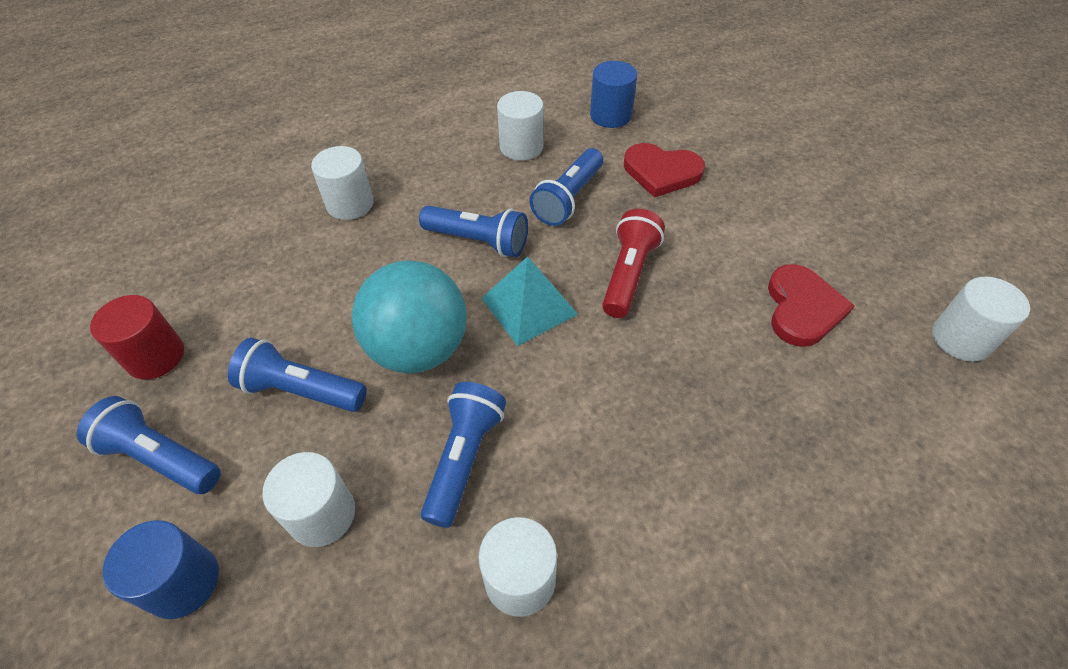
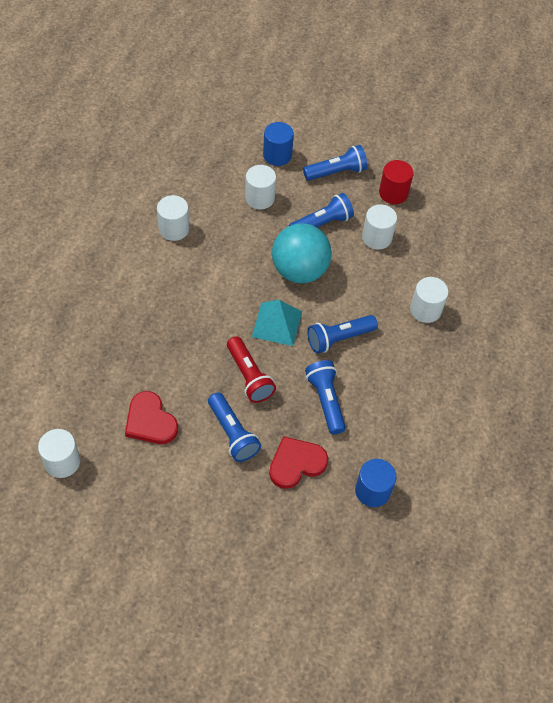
camera: 130 degrees right, 5 degrees up
blue flashlight [421,382,506,528] -> blue flashlight moved to [208,392,261,462]
white cylinder [497,91,544,161] -> white cylinder moved to [362,204,397,250]

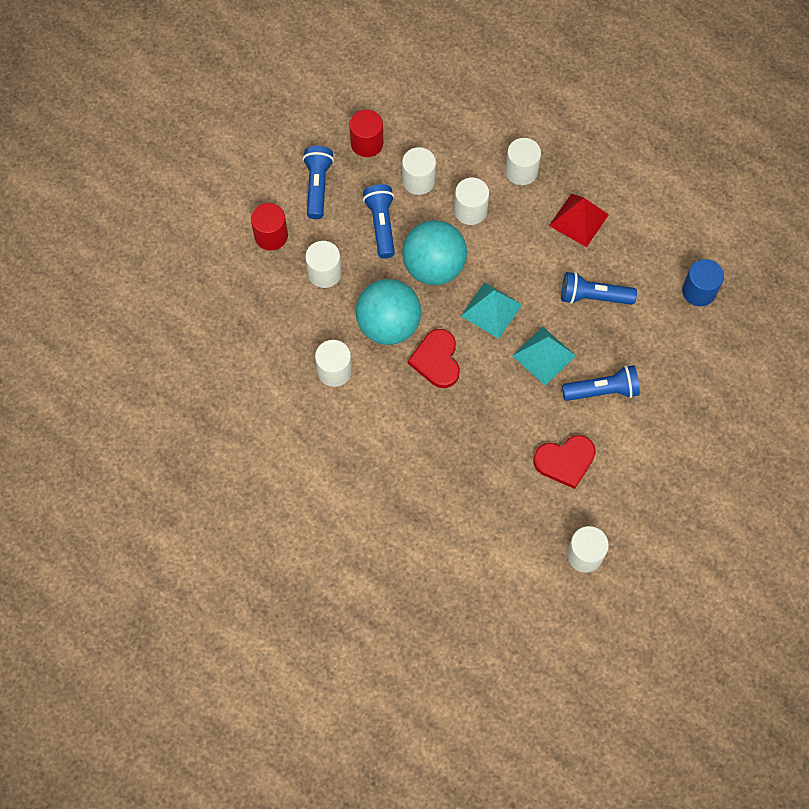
camera: 65 degrees left, 10 degrees up
red flashlight [227,336,276,403] -> turquoise pyramid [512,327,576,386]
blue cylinder [263,122,294,166] -> red cylinder [251,203,288,250]
red heart [269,436,328,489] -> red heart moved to [408,329,460,388]
blue flashlight [307,315,378,353] -> none
none -> turquoise ball [356,279,421,345]
none -> white cylinder [454,178,489,225]
none -> red pyramid [549,194,609,247]

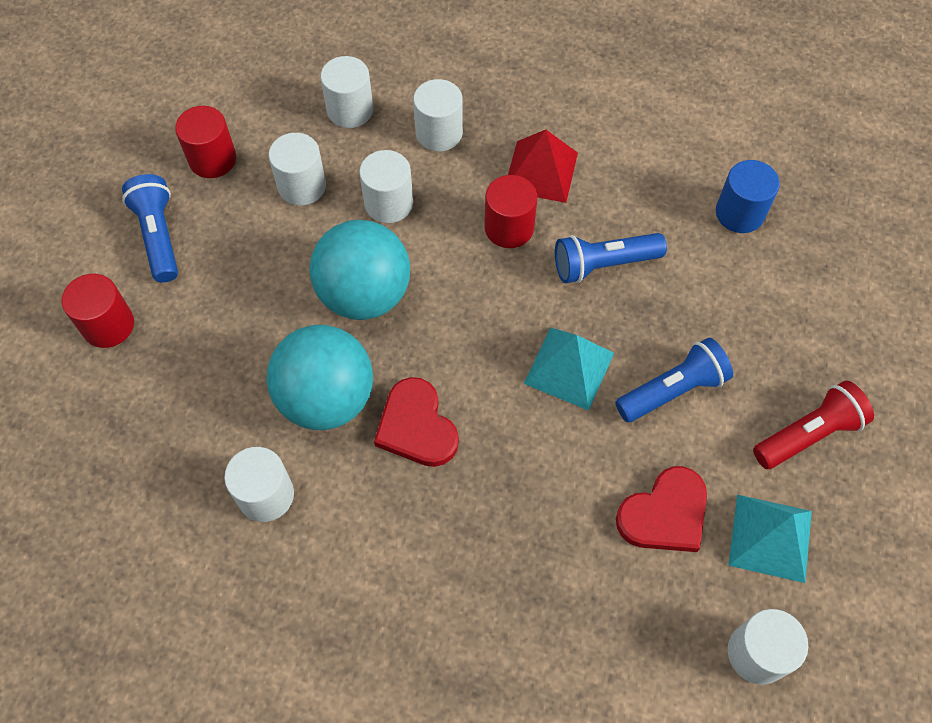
camera: 20 degrees left, 5 degrees down
white cylinder [305,241,342,288] -> white cylinder moved to [321,56,373,128]
blue flashlight [363,184,395,259] -> none
turquoise pyramid [461,282,522,339] -> turquoise pyramid moved to [728,495,812,583]
none -> red cylinder [484,175,537,248]
none -> red flashlight [753,381,874,469]

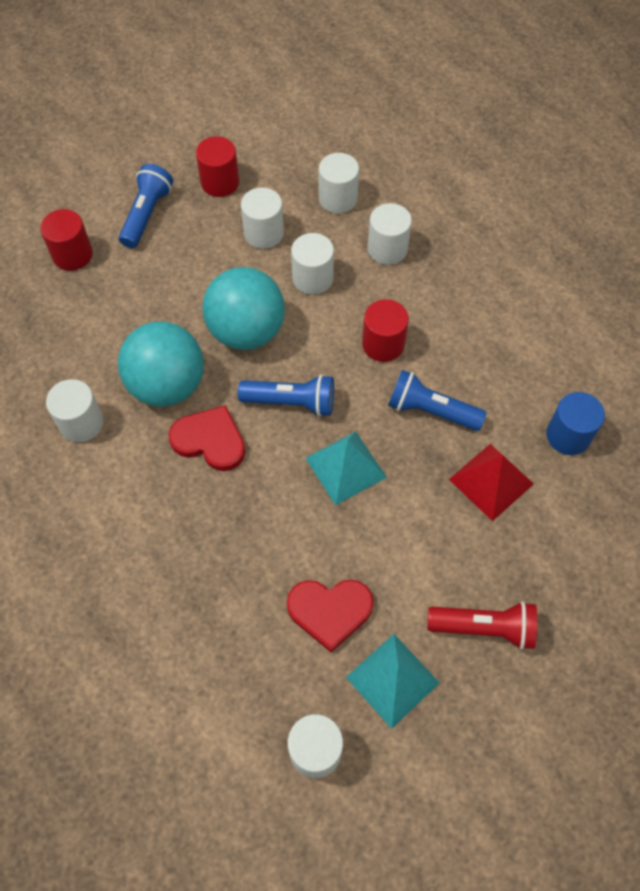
camera: 35 degrees right, 0 degrees up
red heart [374,377,459,467] -> red heart turned 105 degrees clockwise [169,405,245,471]
red pyramid [508,130,578,203] -> red pyramid moved to [449,444,534,521]
blue flashlight [615,338,733,422] -> blue flashlight moved to [238,375,334,417]

